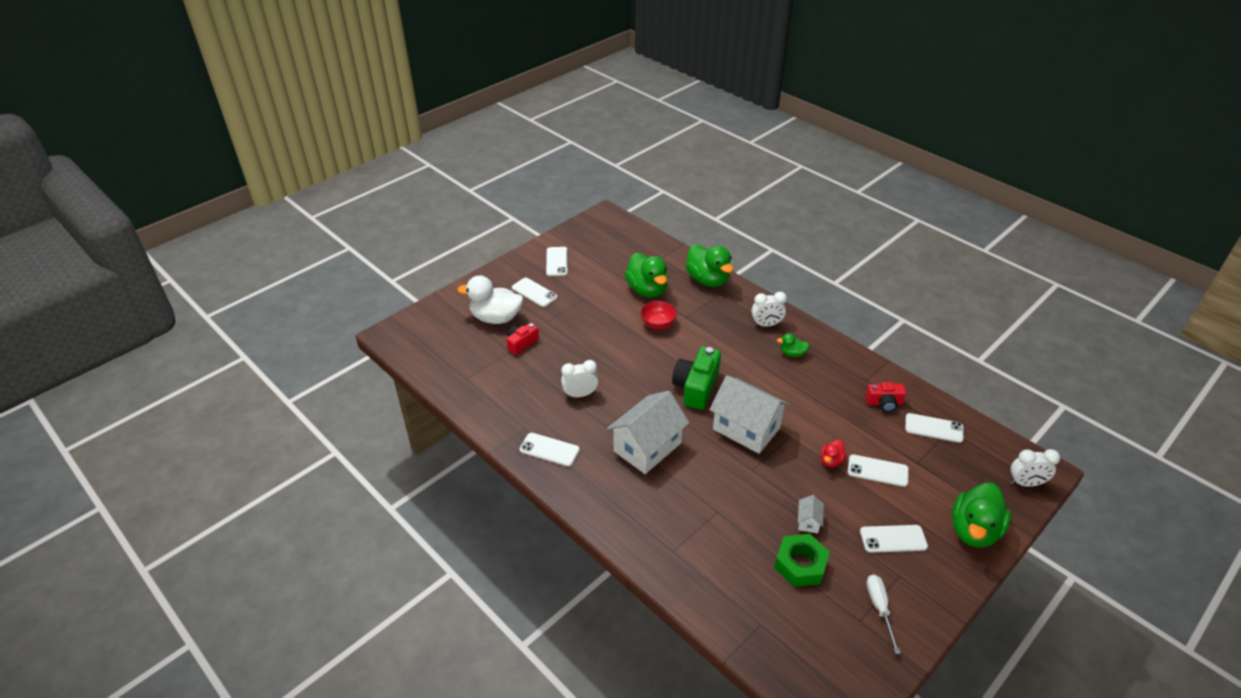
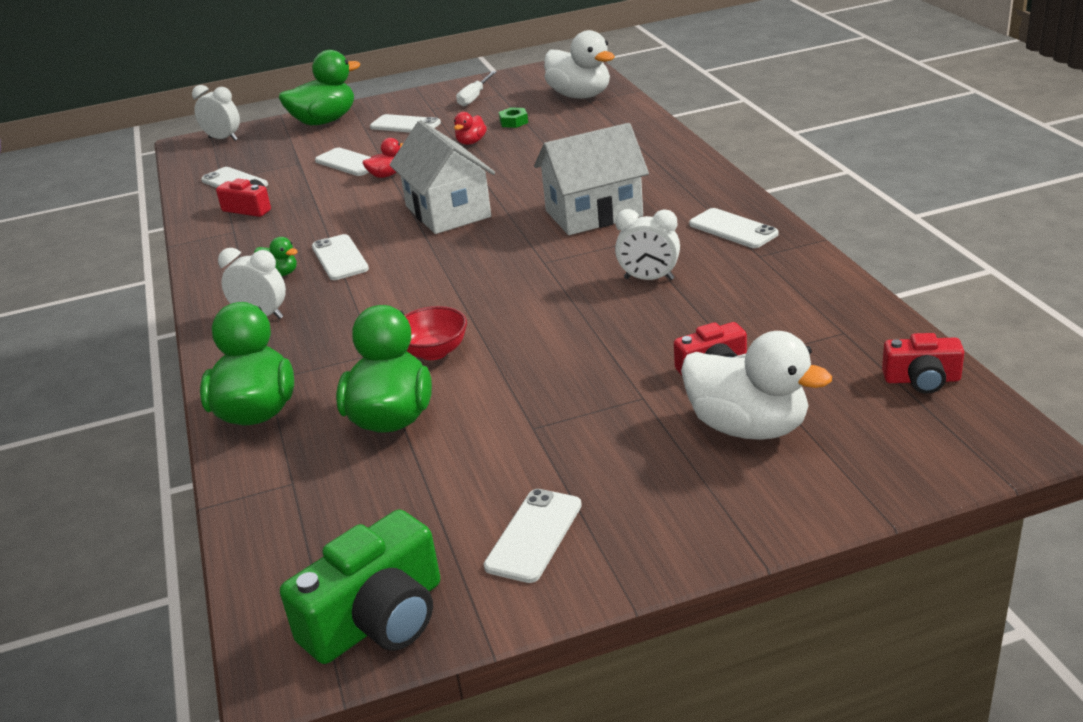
camera: 150 degrees left, 10 degrees down
white phone [512,277,557,307] -> white phone moved to [312,234,369,280]
green camera [672,346,721,410] -> green camera moved to [280,509,440,664]
green nut [774,534,830,587] -> green nut [499,107,528,128], size x0.52
white house [798,495,824,533] -> red duck [454,112,487,145]
none -> white duck [544,30,615,99]
none -> red camera [882,333,964,394]

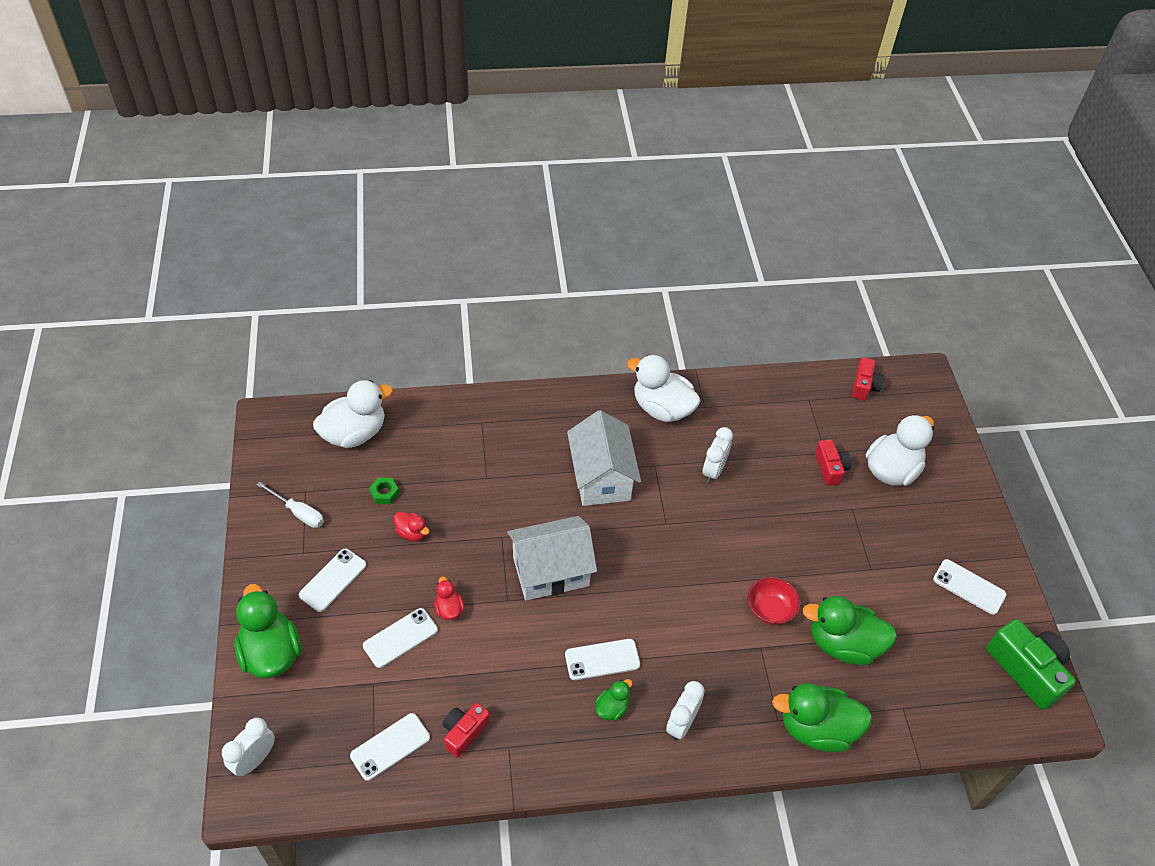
camera: 85 degrees left, 20 degrees up
white phone [689,208,779,248] -> white duck [627,355,701,422]

